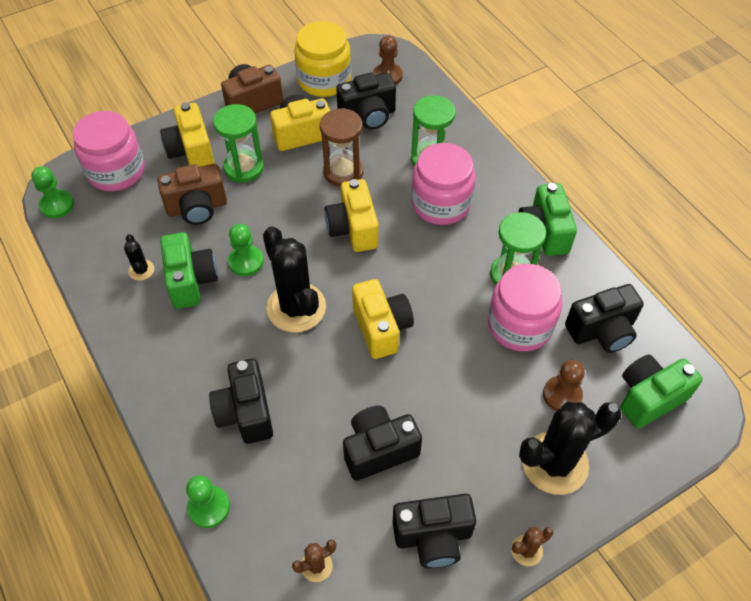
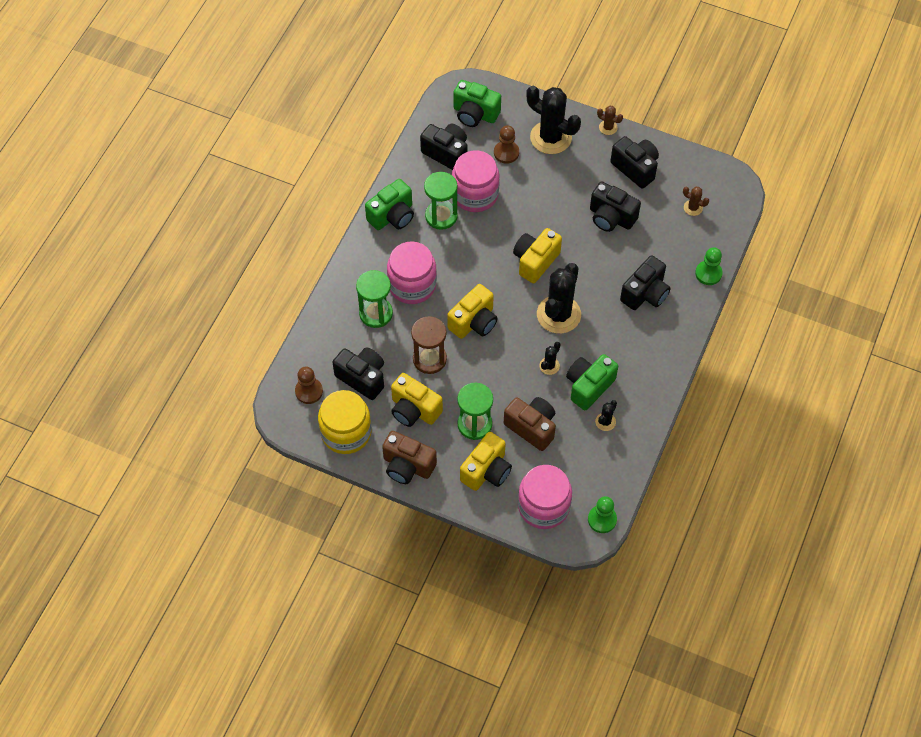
camera: 125 degrees left, 5 degrees up
green pawn [228,224,264,276] -> black cactus [539,342,560,375]

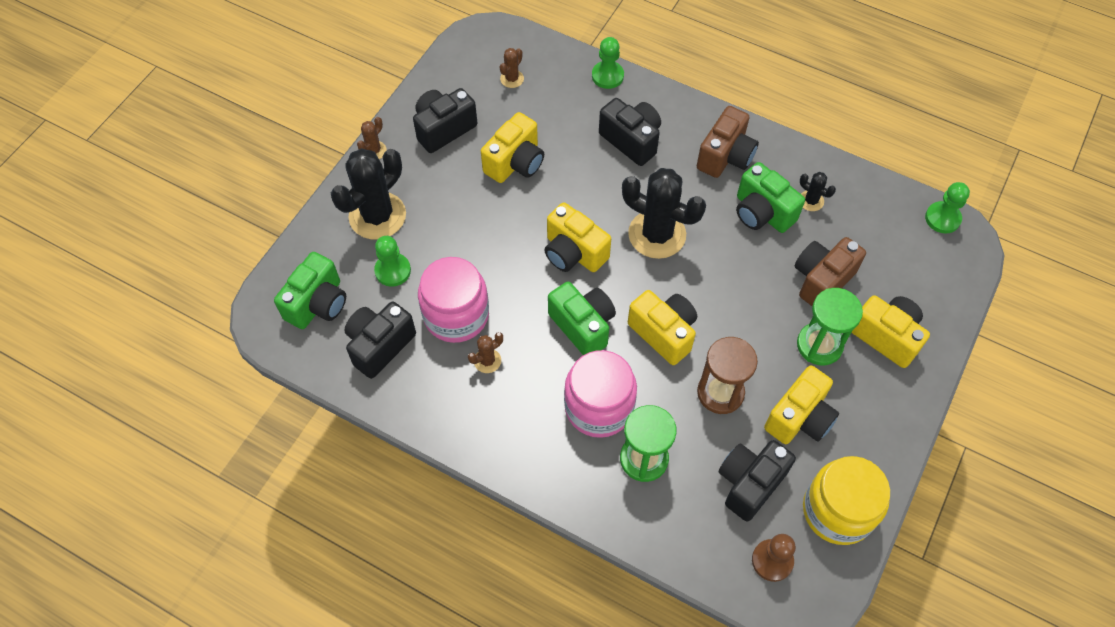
camera: 85 degrees left, 0 degrees up
green camera [365,179,414,230] -> green camera moved to [548,282,616,355]
brown camera [382,431,437,484] -> brown camera moved to [697,106,759,178]
green hourglass [424,172,458,230] -> brown cactus [468,332,503,373]
brown pawn [494,125,519,164] -> green pawn [374,236,411,287]
pink jar [518,465,572,529] -> none
black cactus [539,342,560,375] -> none
black camera [590,181,641,232] -> yellow camera [481,112,544,183]

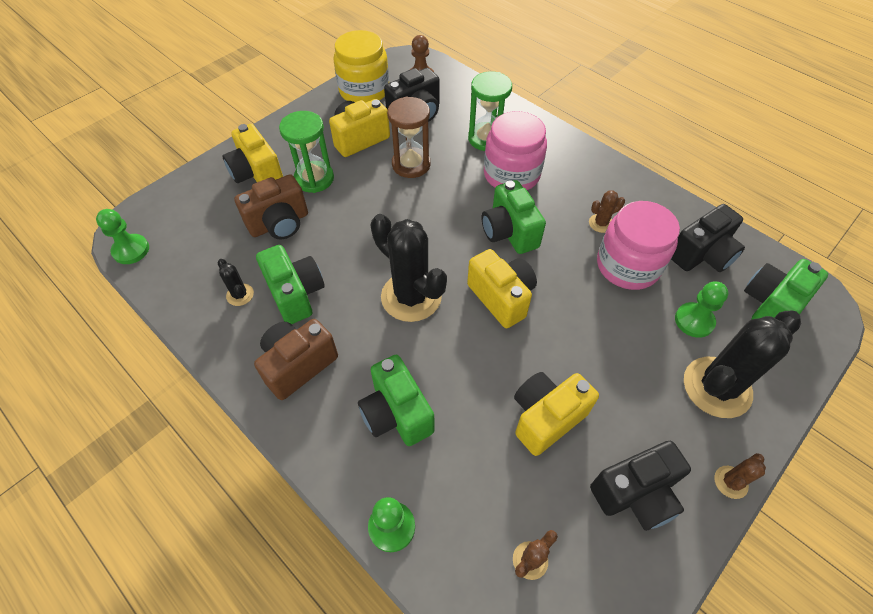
camera: 165 degrees left, 5 degrees down
black camera [599,98,661,166] -> green camera [358,355,434,446]
yellow camera [628,290,697,365] -> none

